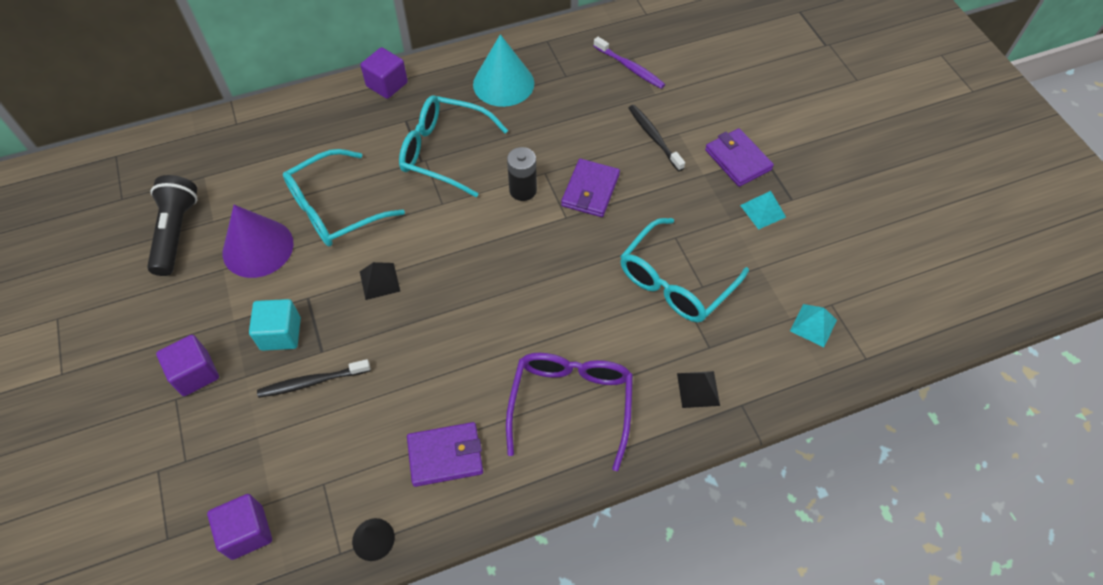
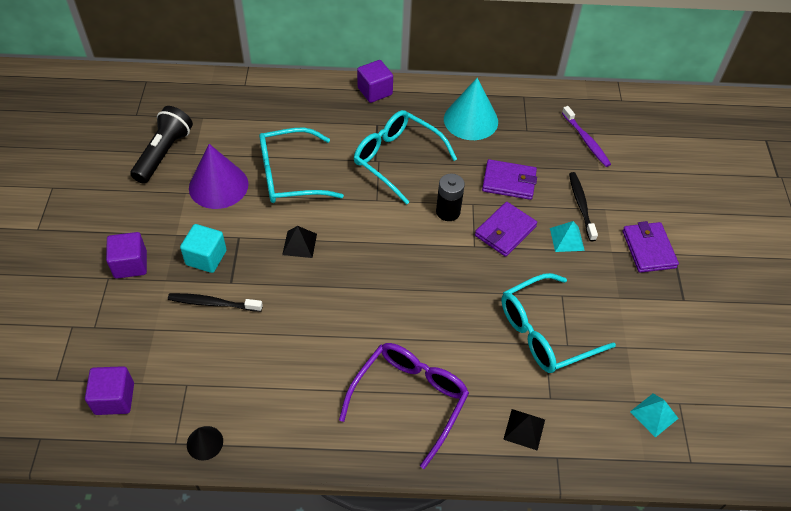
camera: 20 degrees right, 5 degrees down
purple wallet [407,422,483,487] -> purple wallet moved to [482,159,537,200]
turquoise pyramid [740,191,786,230] -> turquoise pyramid moved to [550,221,585,252]

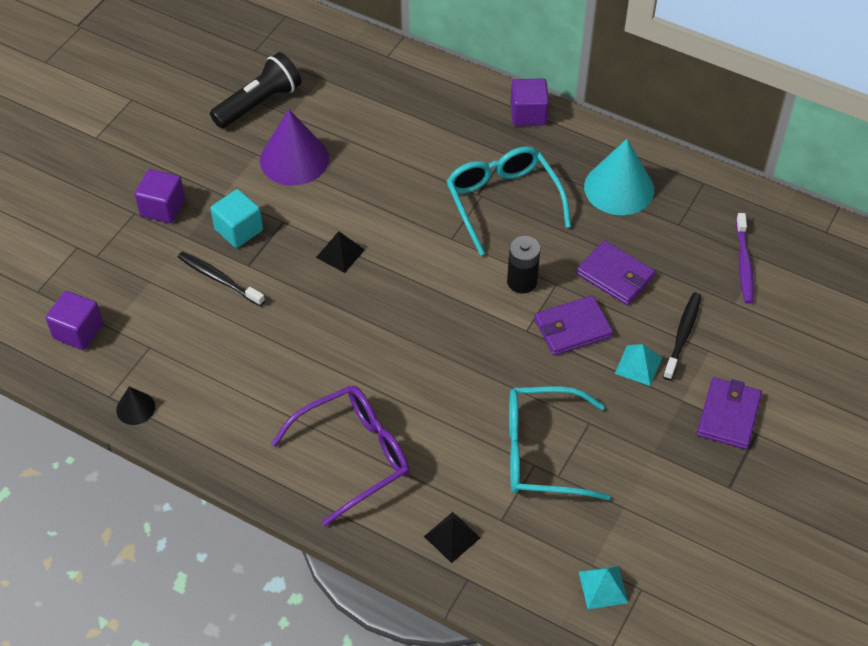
camera: 30 degrees right, 0 degrees up
turquoise glasses [259,128,344,203] -> none

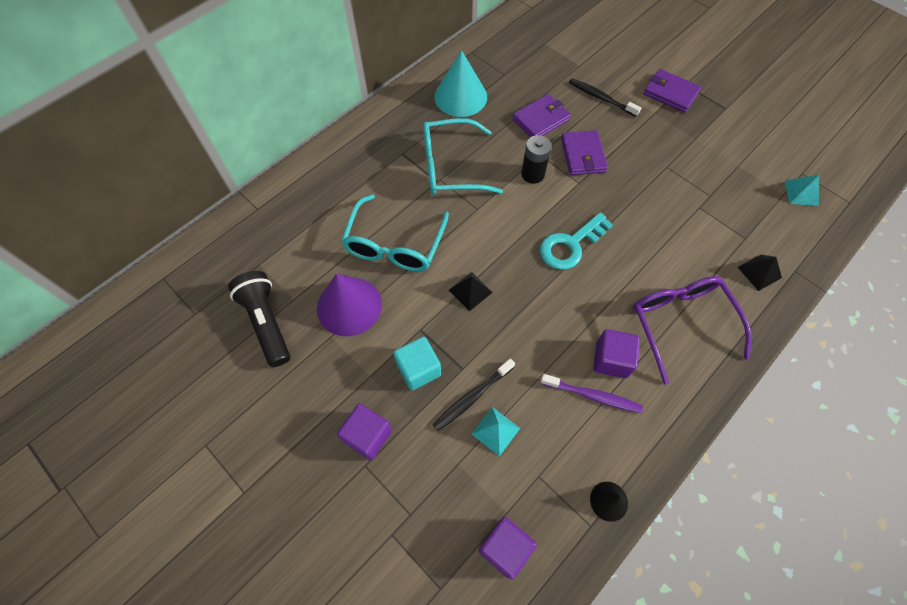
camera: 75 degrees left, 10 degrees up
turquoise glasses [509,386,611,501] -> turquoise glasses moved to [341,194,449,272]
purple cube [510,78,549,126] -> purple cube moved to [593,329,640,378]
turquoise pyramid [615,344,662,386] -> turquoise pyramid moved to [472,407,520,456]
purple toothbrush [736,213,754,304] -> purple toothbrush moved to [540,374,643,413]
none -> turquoise key [540,212,613,270]

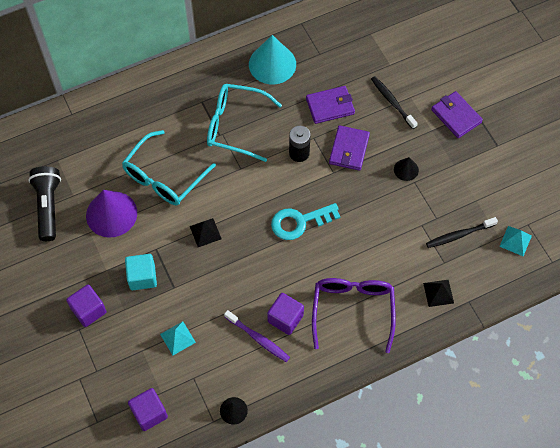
camera: 20 degrees right, 0 degrees up
black toothbrush [433,358,515,431] -> black toothbrush moved to [426,217,498,248]
none -> black cone [394,157,419,181]

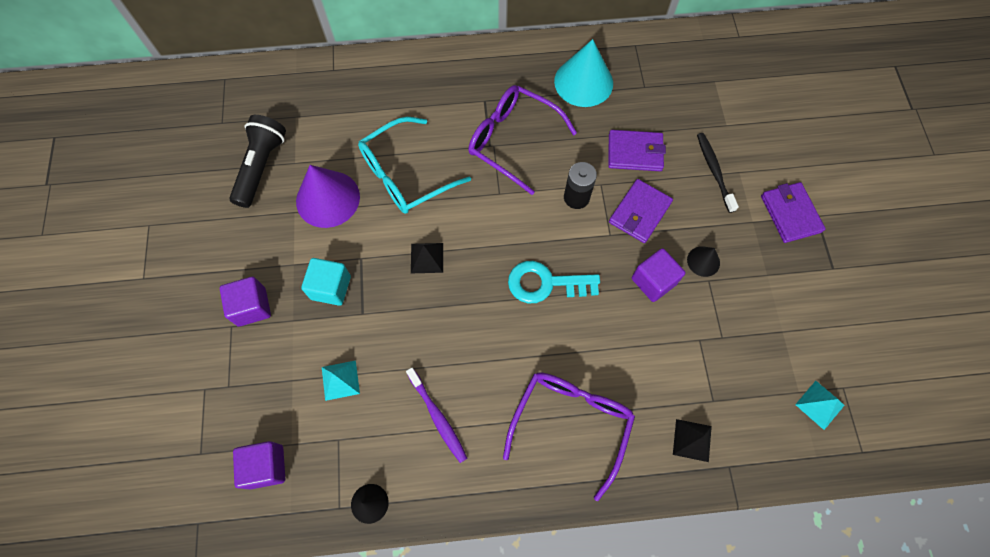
camera: 20 degrees right, 5 degrees up
turquoise glasses [207,84,282,162] -> purple glasses [468,85,577,195]
purple cube [267,293,304,335] -> purple cube moved to [632,248,685,302]
black toothbrush [426,217,498,248] -> none

